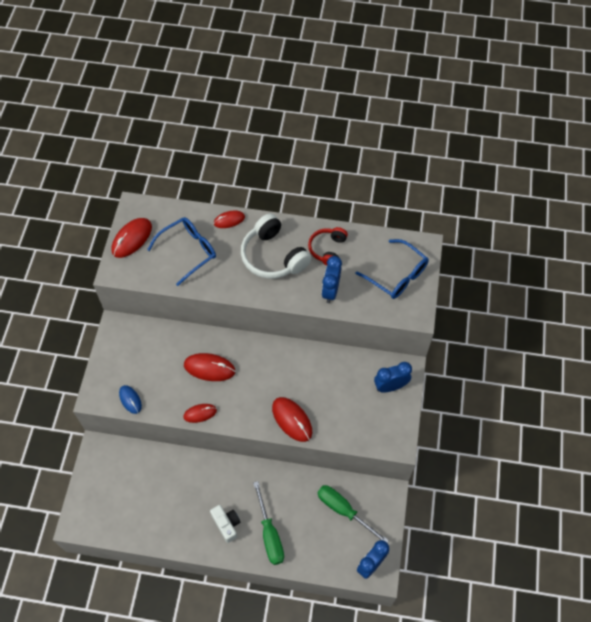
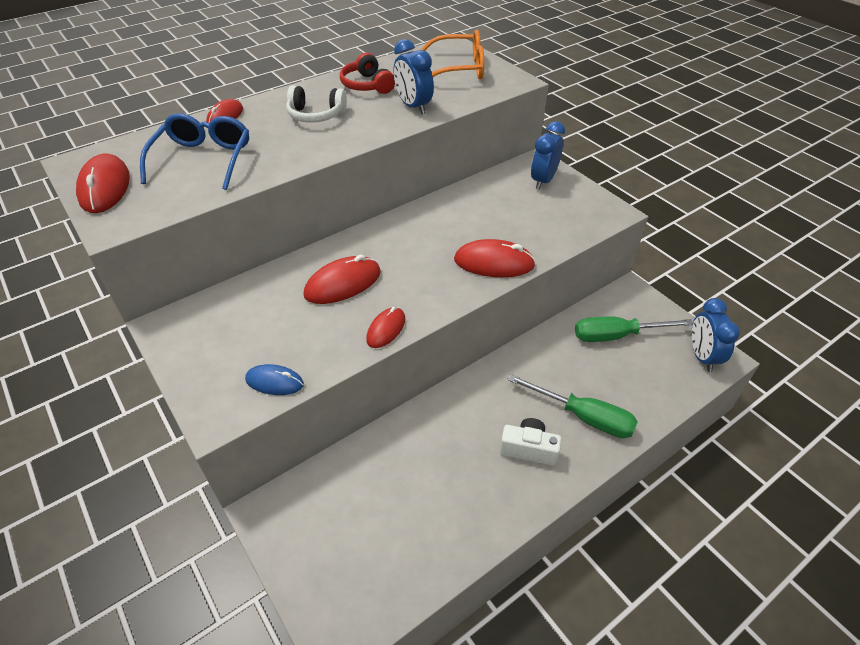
camera: 45 degrees left, 15 degrees down
white headphones [241,213,312,279] -> white headphones [286,85,347,123], size x0.61
blue glasses [356,239,428,299] -> orange glasses [420,30,484,80]

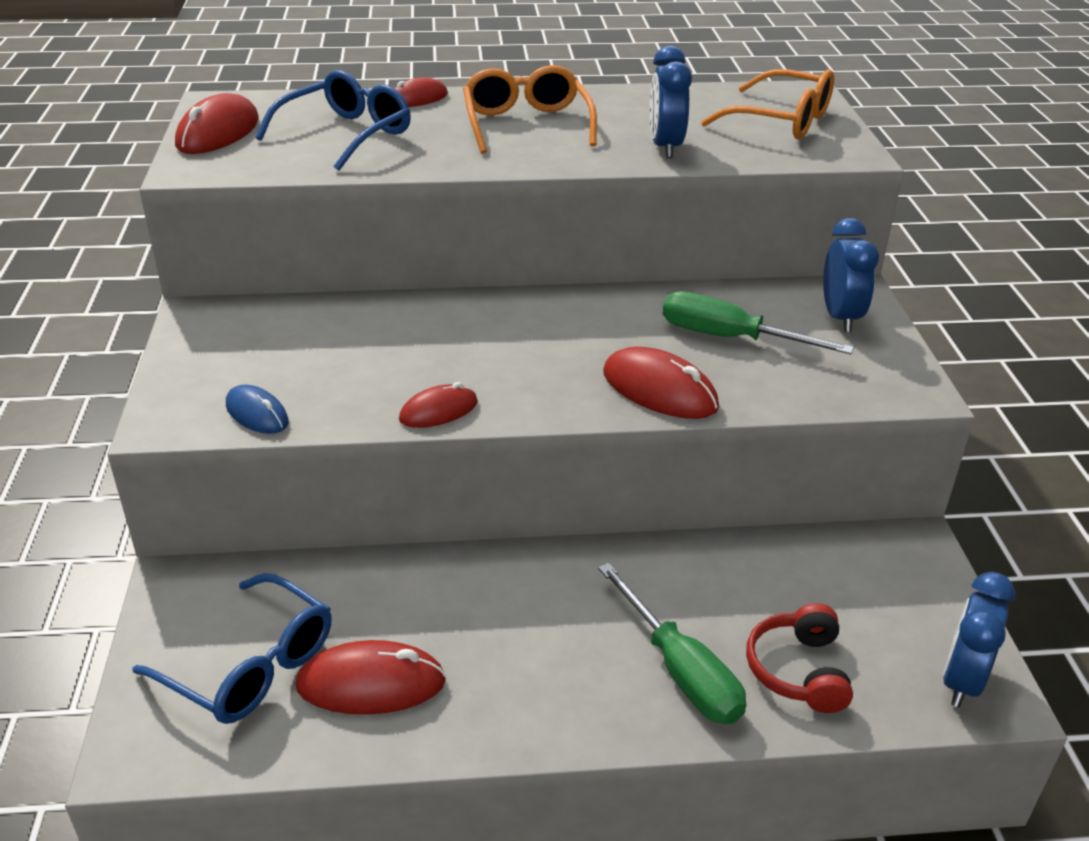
camera: 30 degrees right, 10 degrees down
white headphones [286,85,347,123] -> orange glasses [463,65,597,154]
red mouse [303,255,381,304] -> red mouse moved to [296,640,446,715]
red headphones [340,53,395,94] -> red headphones moved to [746,603,853,713]
white camera [500,418,562,466] -> none
blue clock [531,121,565,190] -> blue clock turned 120 degrees clockwise [823,218,879,332]
green screwdriver [575,317,693,342] -> green screwdriver moved to [663,291,854,354]
none -> blue glasses [133,573,332,724]

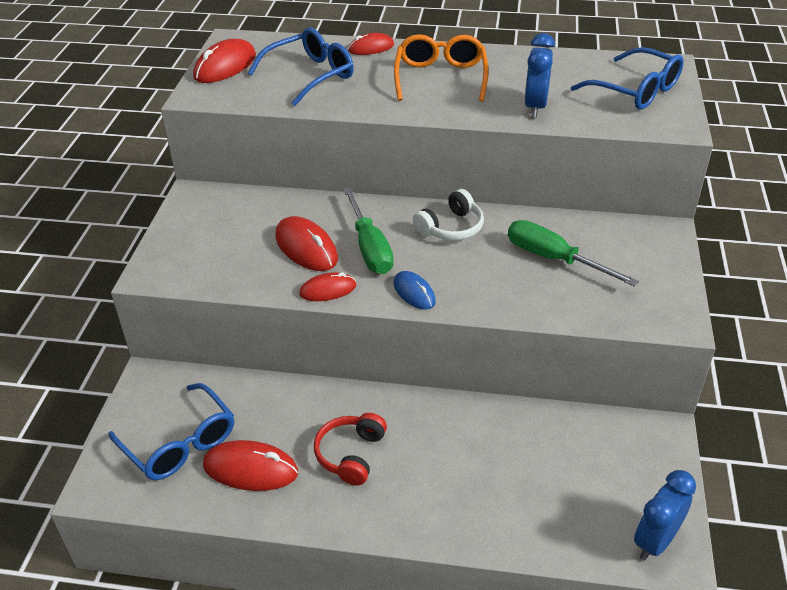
camera: 15 degrees right, 5 degrees up
blue mouse [226,385,289,434] -> blue mouse moved to [394,271,436,310]
green screwdriver [598,563,746,724] -> green screwdriver moved to [343,187,393,274]
red mouse [603,347,719,419] -> red mouse moved to [275,216,338,271]
orange glasses [701,69,834,139] -> blue glasses [571,47,684,110]
red headphones [746,603,853,713] -> red headphones moved to [314,413,387,485]
blue clock [823,218,879,332] -> none
none -> white headphones [413,189,484,241]

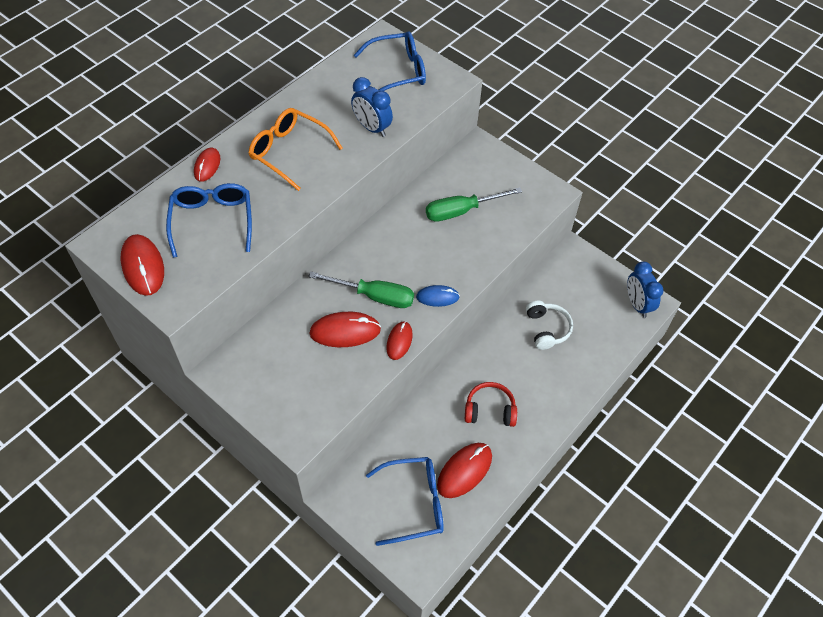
camera: 60 degrees left, 15 degrees up
red headphones [314,413,387,485] -> red headphones turned 135 degrees clockwise [465,382,517,427]
white headphones [413,189,484,241] -> white headphones moved to [526,301,573,350]

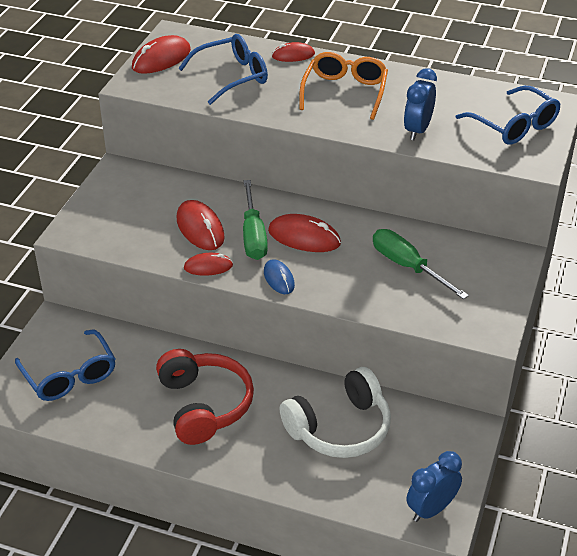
camera: 70 degrees right, 15 degrees down
red mouse [437,443,492,498] -> red mouse moved to [268,214,341,252]
red headphones [465,382,517,427] -> red headphones [156,349,254,445], size x1.64
white headphones [526,301,573,350] -> white headphones [280,367,391,458], size x1.64

